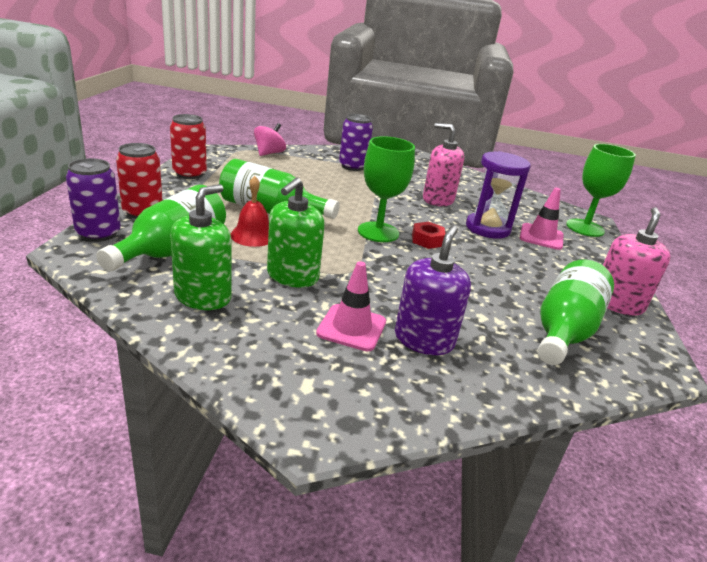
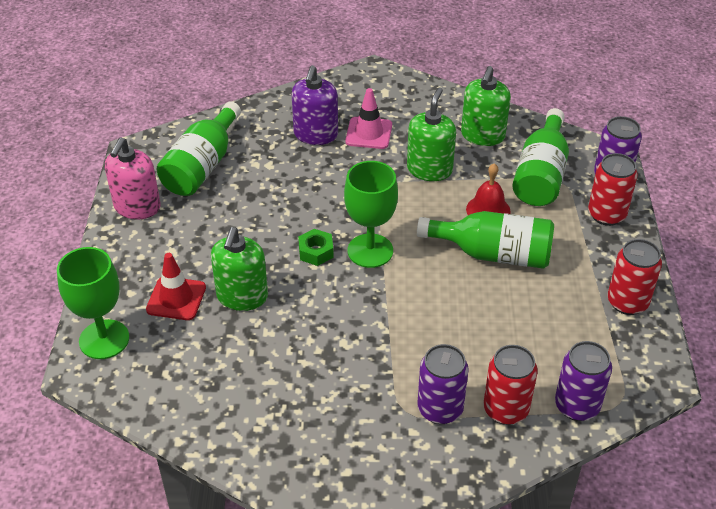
camera: 175 degrees right, 15 degrees up
pink spinning top [254,123,286,156] -> purple can [555,341,612,421]
red nut [412,222,445,249] -> green nut [298,229,334,266]
pink soap dispenser [423,123,464,206] -> none
purple hourglass [466,151,531,239] -> green soap dispenser [211,227,268,311]
pink traffic cone [520,188,563,250] -> red traffic cone [146,253,206,320]
none -> red can [483,345,538,425]

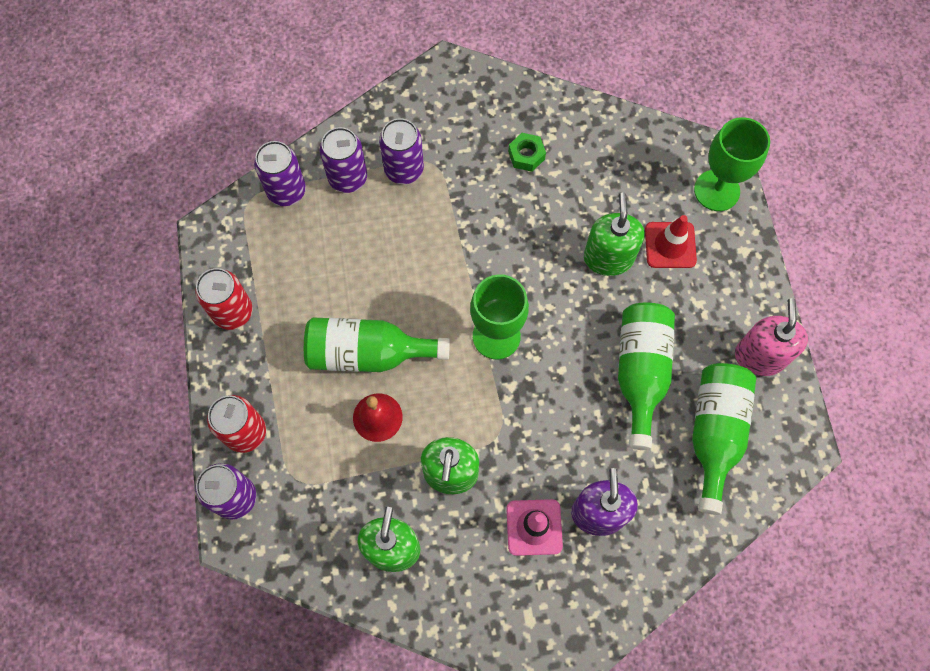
camera: 170 degrees right, 25 degrees up
green nut [298,229,334,266] -> green nut moved to [508,133,546,172]
red can [483,345,538,425] -> purple can [320,127,367,193]
green bottle [513,108,569,206] -> green bottle moved to [618,302,675,450]

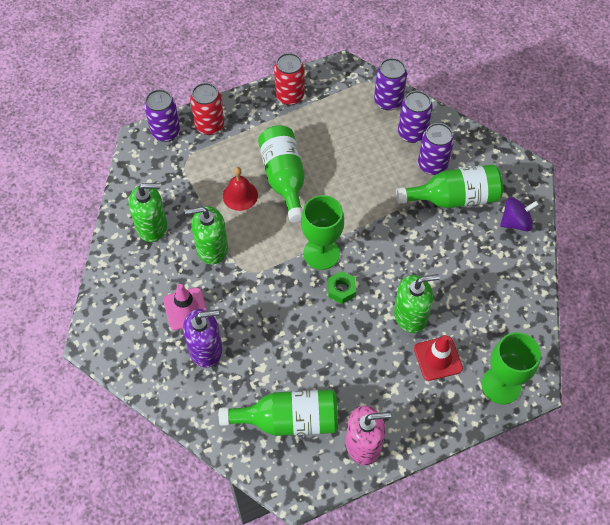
camera: 75 degrees right, 10 degrees down
green nut [508,133,546,172] -> green nut moved to [328,271,356,304]
green bottle [618,302,675,450] -> green bottle moved to [396,164,503,208]
none -> purple spinning top [500,197,539,231]

